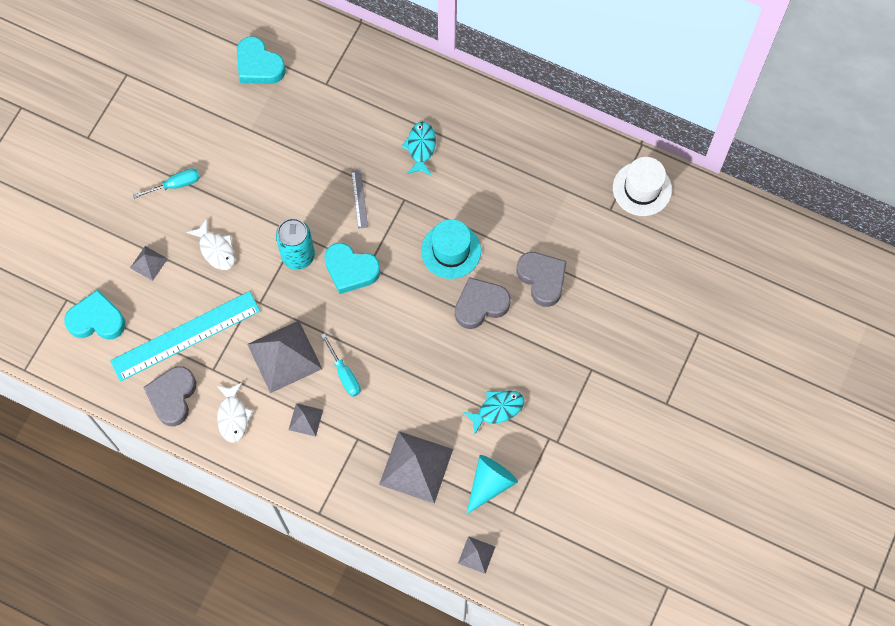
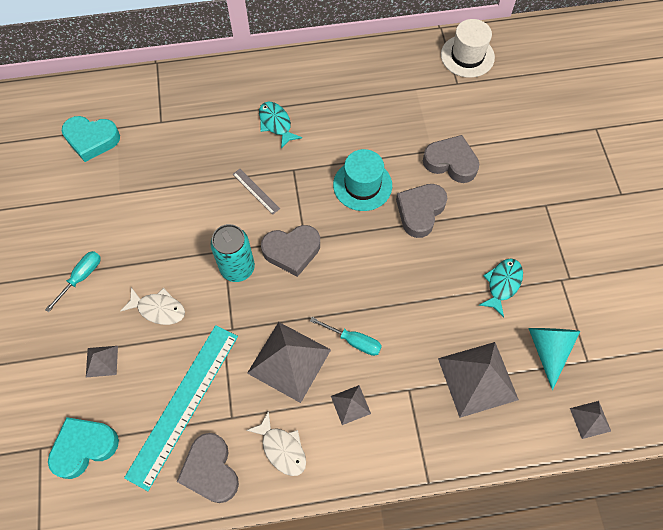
camera: 35 degrees left, 5 degrees down
turquoise heart [324,243,380,294] -> grey heart [261,225,320,277]

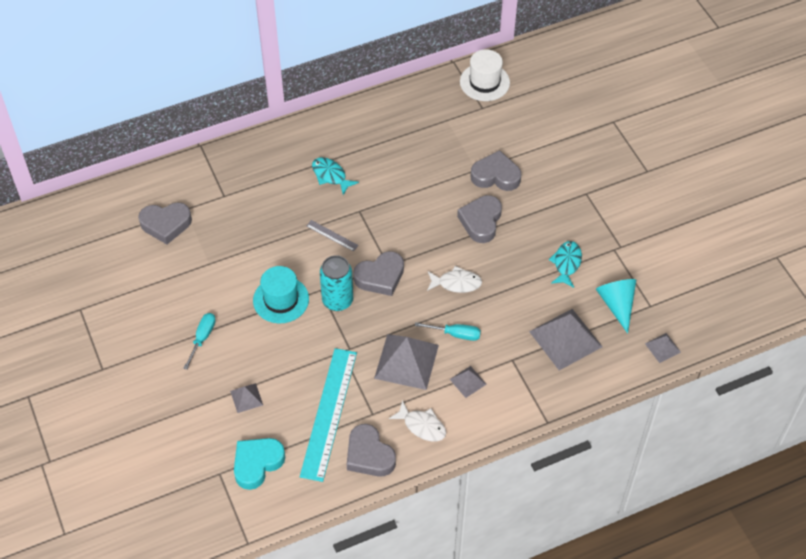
camera: 15 degrees left, 10 degrees down
turquoise heart [62,116,120,162] -> grey heart [138,203,192,244]
white fish [120,287,185,325] -> white fish moved to [427,266,482,293]
turquoise hat [333,149,392,211] -> turquoise hat moved to [253,266,309,323]

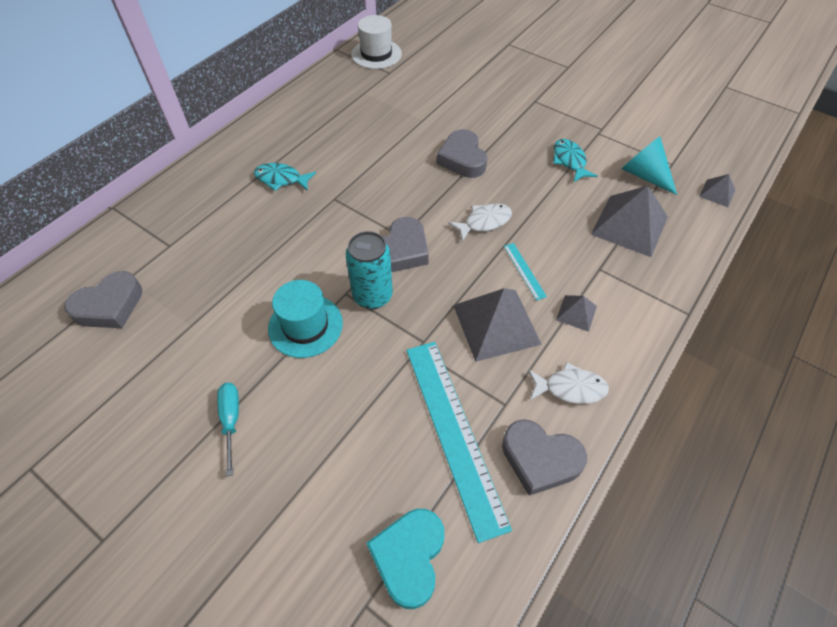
camera: 30 degrees left, 0 degrees up
grey pyramid [230,383,263,413] -> none
grey ruler [306,220,359,252] -> none
turquoise screwdriver [415,322,481,341] -> turquoise ruler [504,243,547,301]
grey heart [471,150,521,191] -> none

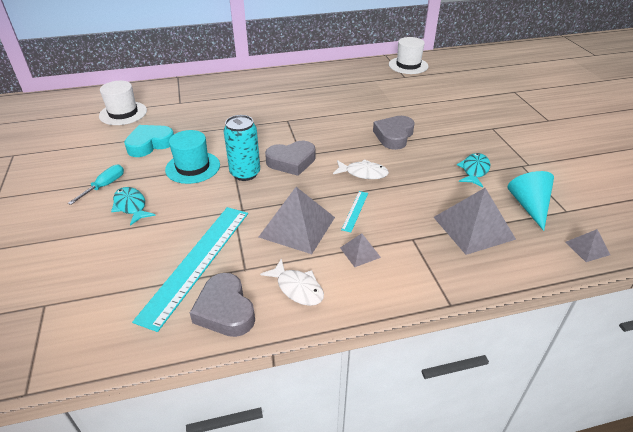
camera: 40 degrees right, 15 degrees down
grey heart [64,271,142,328] -> white hat [99,81,147,125]
turquoise fish [254,163,316,191] -> turquoise fish moved to [111,187,156,226]
turquoise heart [366,509,444,609] -> turquoise heart moved to [124,125,174,157]

